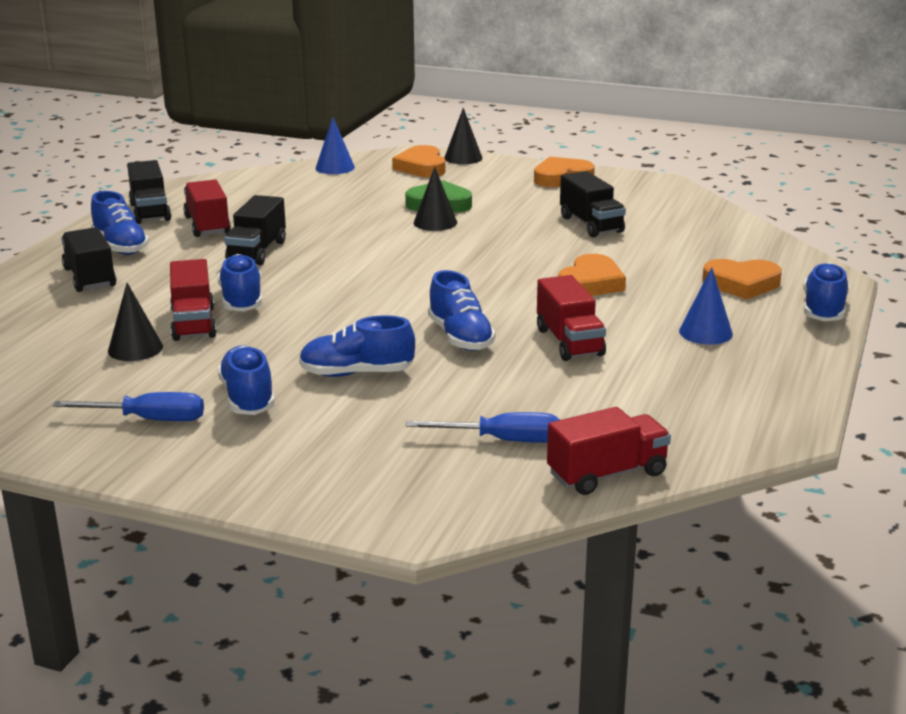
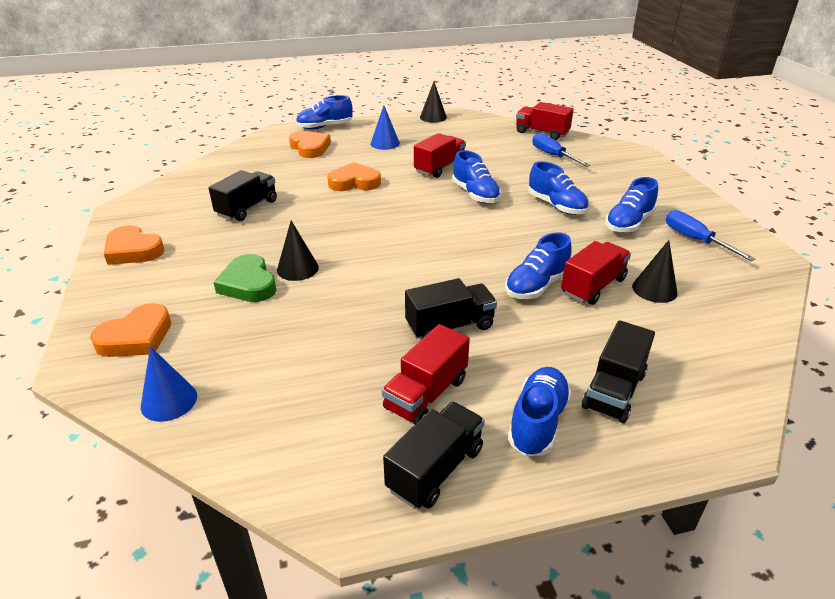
camera: 125 degrees left, 10 degrees up
blue shoe [428,270,495,351] -> blue shoe turned 120 degrees clockwise [452,150,501,204]
black cone [444,108,483,164] -> black cone moved to [420,82,447,123]

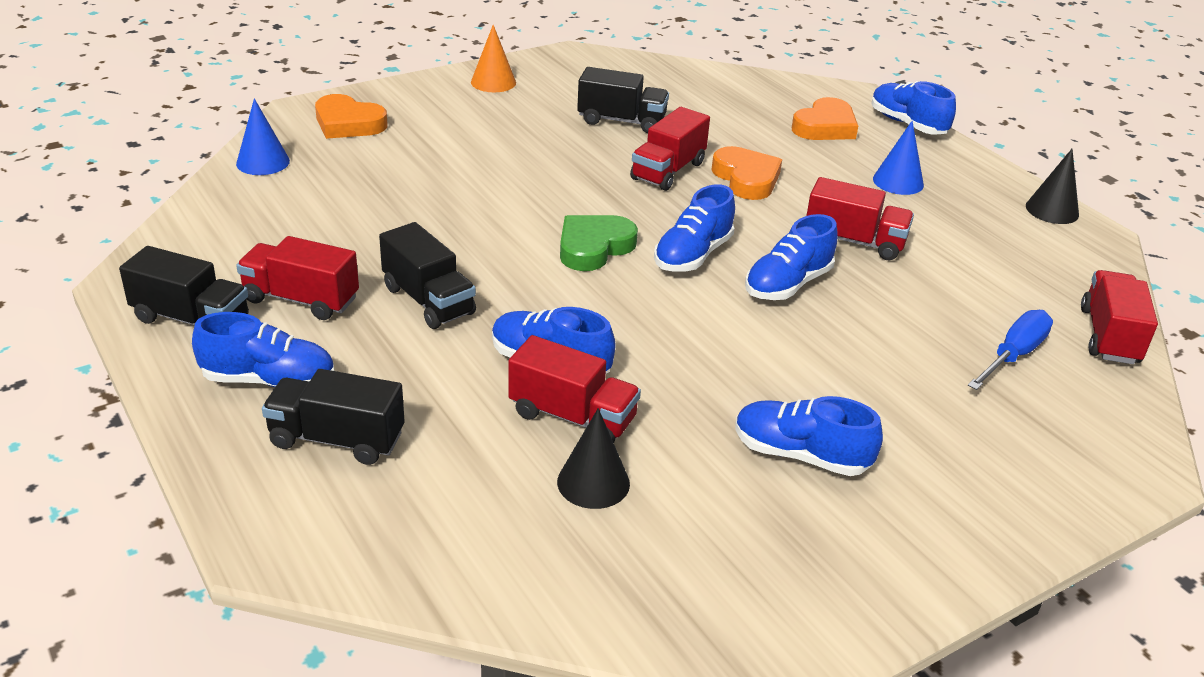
camera: 70 degrees right, 0 degrees up
orange heart [104,225,165,265] -> orange cone [471,25,516,92]
green heart [213,254,276,302] -> green heart moved to [560,215,638,271]
black cone [277,221,319,281] -> none
blue shoe [528,161,589,215] -> blue shoe moved to [654,184,735,272]
blue screwdriver [666,210,755,261] -> none
none -> red truck [630,107,710,191]

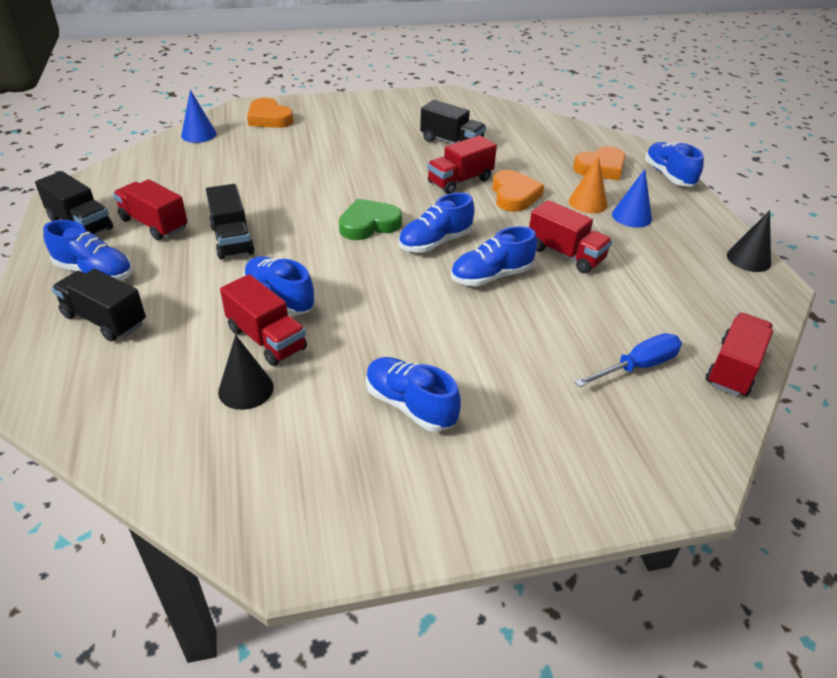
camera: 20 degrees right, 5 degrees up
orange cone [471,25,516,92] -> orange cone moved to [569,156,607,213]

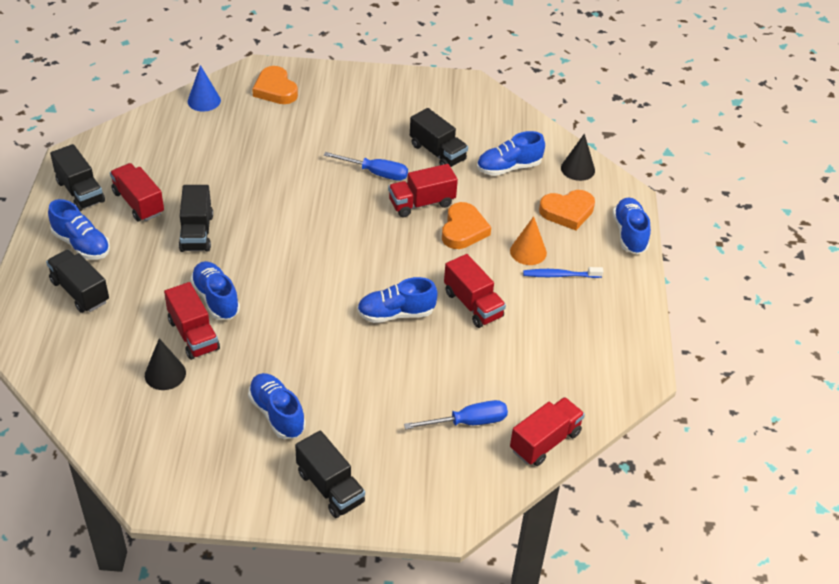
camera: 15 degrees right, 5 degrees up
green heart [339,199,402,240] -> none
blue shoe [398,193,474,252] -> blue shoe moved to [477,131,545,176]
blue cone [612,169,652,228] -> blue toothbrush [523,267,603,278]
black cone [727,210,771,272] -> black cone moved to [561,134,595,181]
none -> black truck [295,430,365,518]
none -> blue screwdriver [324,152,408,181]

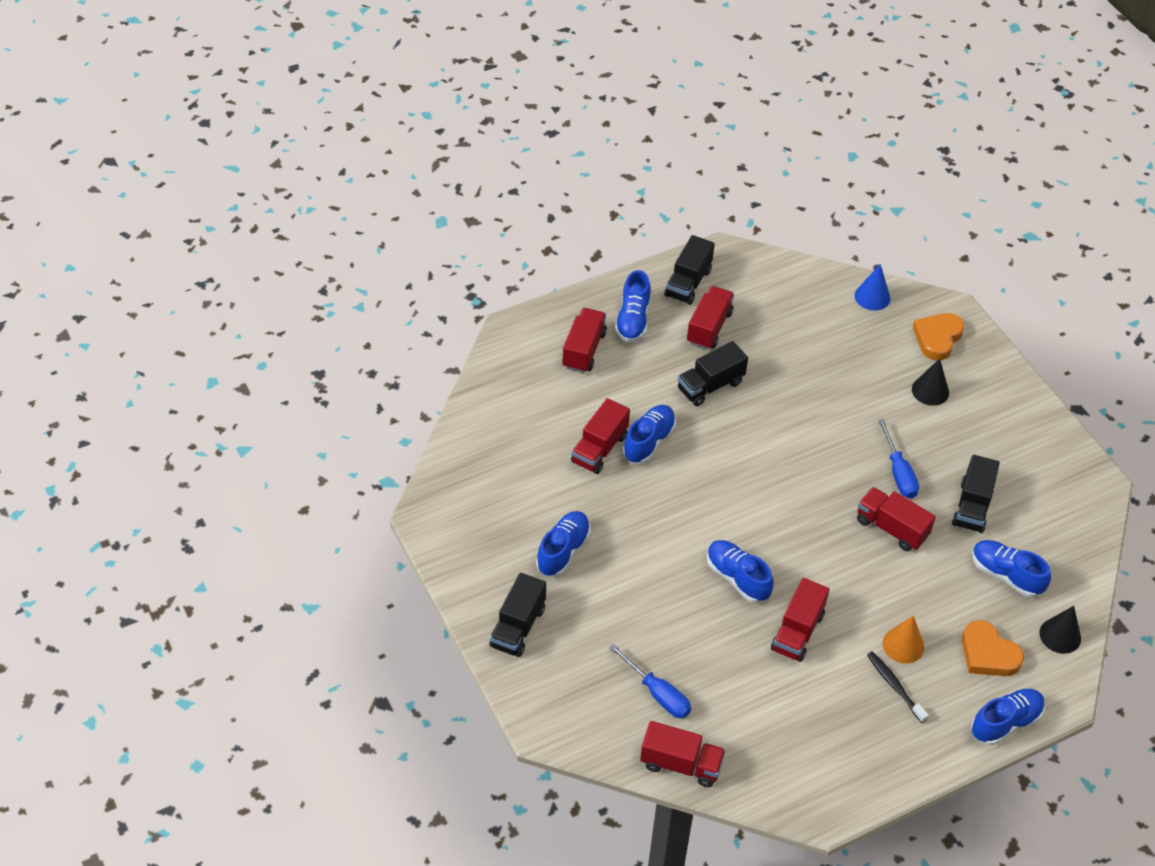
camera: 60 degrees right, 5 degrees up
black truck [46,250,109,313] -> red truck [562,308,607,373]
black cone [145,338,186,390] -> black cone moved to [912,358,949,406]
orange heart [442,202,491,249] -> none
blue toothbrush [523,267,603,278] -> black toothbrush [867,651,929,723]

